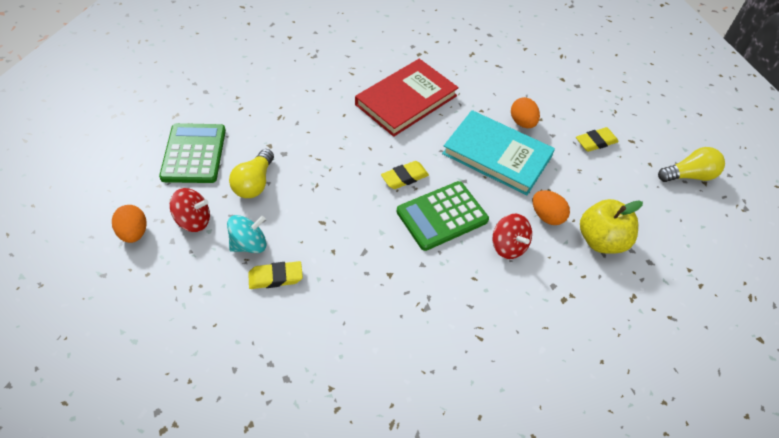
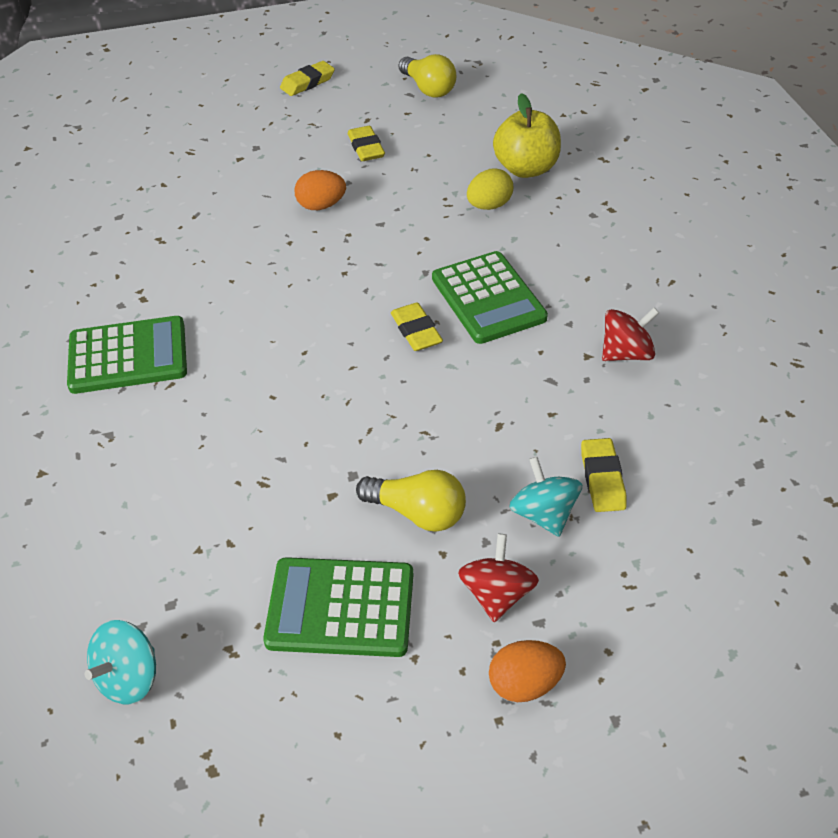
camera: 80 degrees left, 5 degrees down
red book [355,59,459,137] -> none
turquoise book [442,110,555,195] -> none
red spinning top [492,214,532,259] -> red spinning top moved to [602,308,659,361]
orange egg [532,190,570,225] -> yellow egg [467,168,513,210]
yellow light bulb [658,147,725,182] -> yellow light bulb turned 150 degrees clockwise [399,54,456,98]
none -> green calculator [67,316,187,394]
none -> turquoise spinning top [85,620,156,704]
none -> yellow eraser [280,61,335,96]

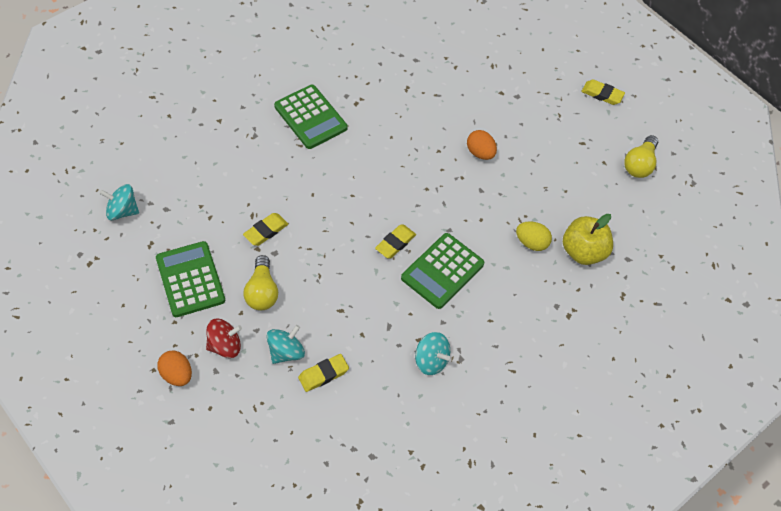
camera: 60 degrees right, 10 degrees up
yellow eraser [348,126,385,161] -> yellow eraser moved to [243,213,288,246]
red spinning top [602,308,659,361] -> turquoise spinning top [415,332,450,375]

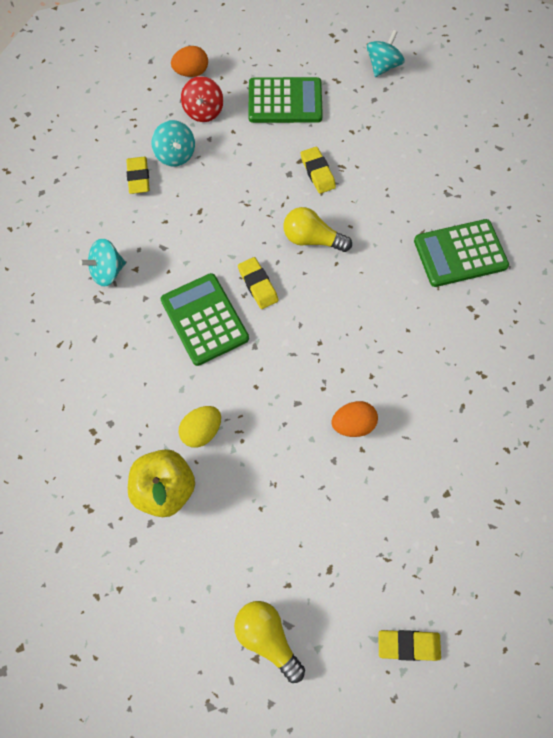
camera: 115 degrees right, 10 degrees up
yellow light bulb [244,255,278,310] -> yellow light bulb moved to [283,207,352,252]
yellow eraser [581,80,625,105] -> yellow eraser turned 45 degrees clockwise [378,630,441,661]

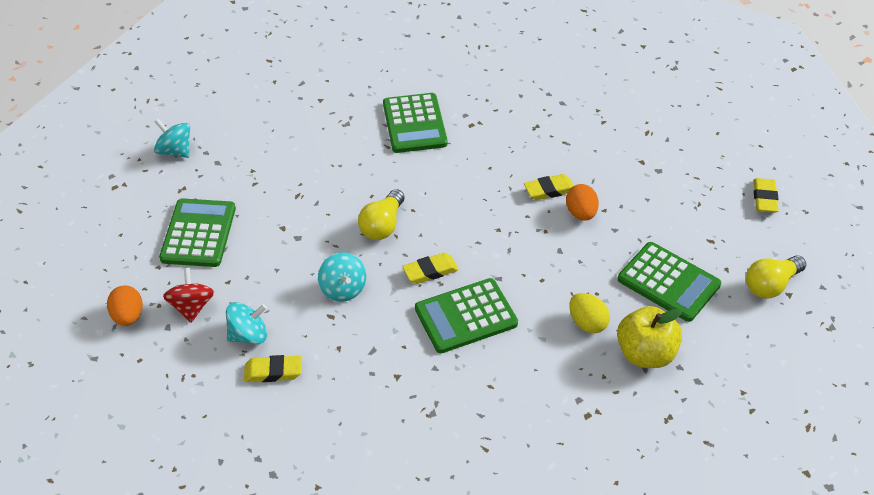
camera: 85 degrees left, 20 degrees down
turquoise spinning top [79,238,126,287] -> turquoise spinning top moved to [318,252,366,302]
red spinning top [181,76,223,122] -> red spinning top turned 105 degrees counterclockwise [163,268,214,323]
yellow eraser [301,147,336,194] -> yellow eraser moved to [524,174,574,200]
none -> green calculator [618,242,721,322]

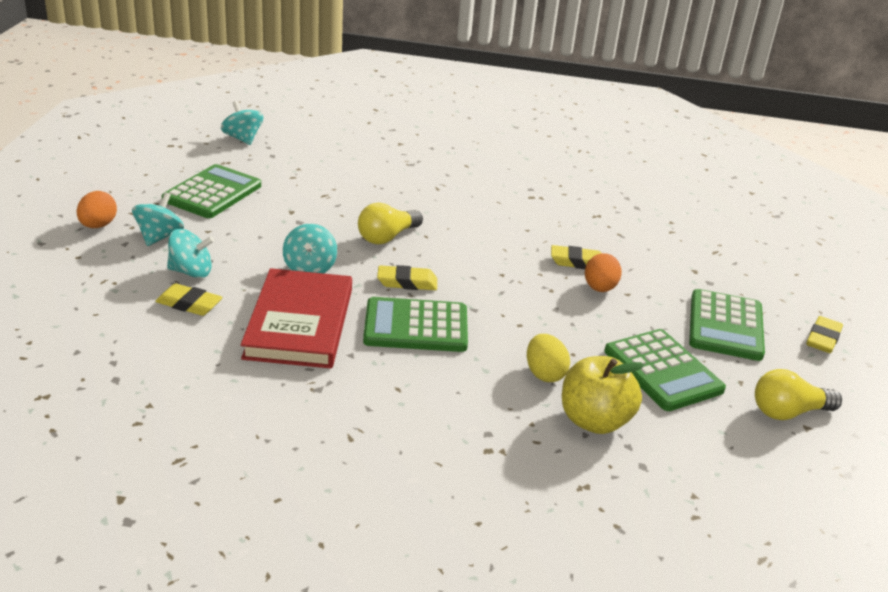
camera: 20 degrees right, 15 degrees down
red spinning top [163,268,214,323] -> turquoise spinning top [132,192,184,246]
green calculator [383,93,448,153] -> green calculator moved to [689,289,765,361]
none -> red book [241,268,352,368]

